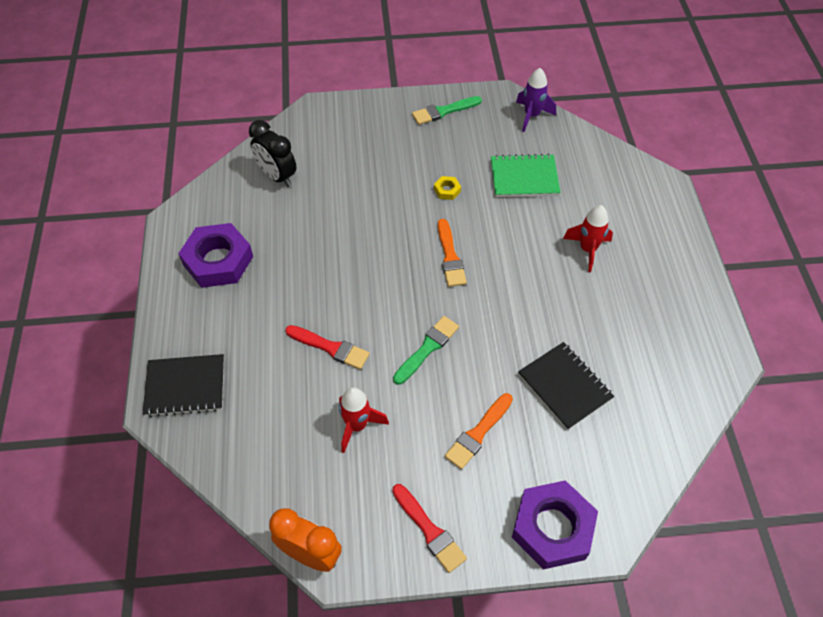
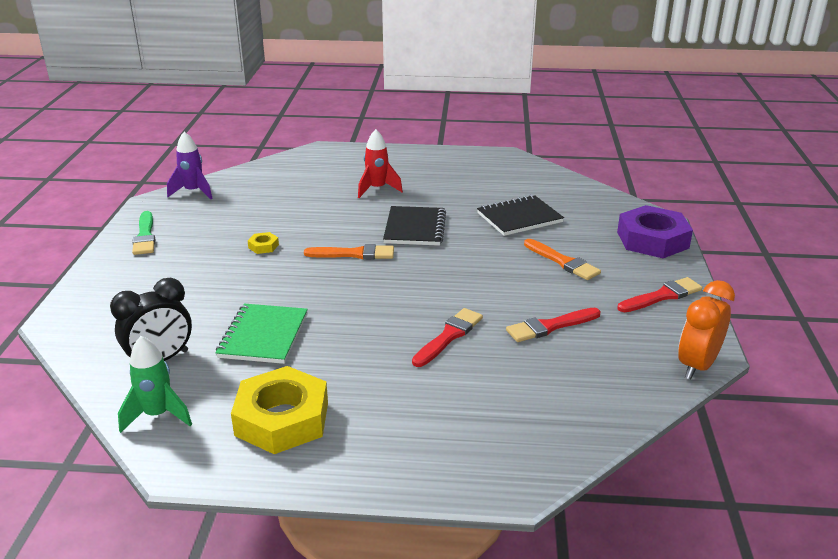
camera: 80 degrees left, 25 degrees down
black notebook [143,354,224,417] -> black notebook moved to [383,206,446,246]
purple nut [178,223,253,288] -> yellow nut [231,366,328,454]
red rocket [339,387,389,453] -> red brush [506,308,601,342]
green brush [393,316,459,385] -> none
green notebook [491,154,561,197] -> green notebook moved to [215,303,308,364]
none -> green rocket [118,336,192,433]

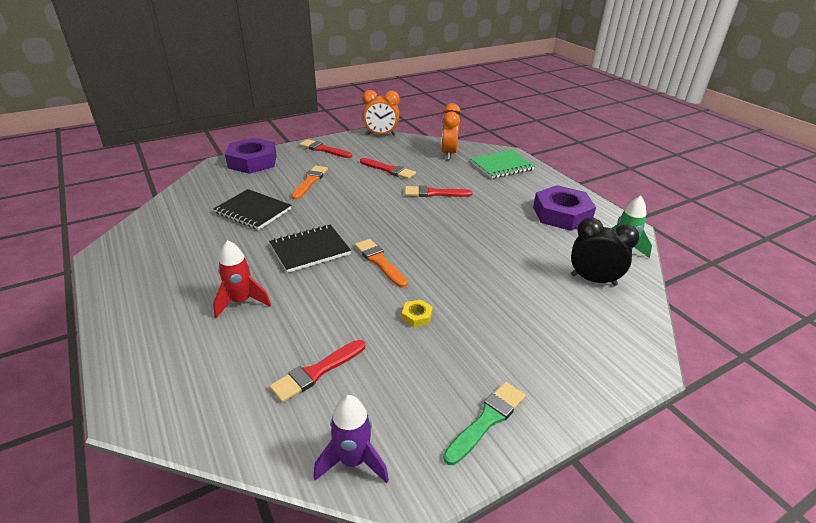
camera: 125 degrees left, 5 degrees up
green notebook [215,303,308,364] -> green notebook moved to [470,150,535,179]
yellow nut [231,366,328,454] -> purple nut [533,185,596,231]
none -> red brush [269,340,365,403]
none -> orange clock [441,103,461,160]

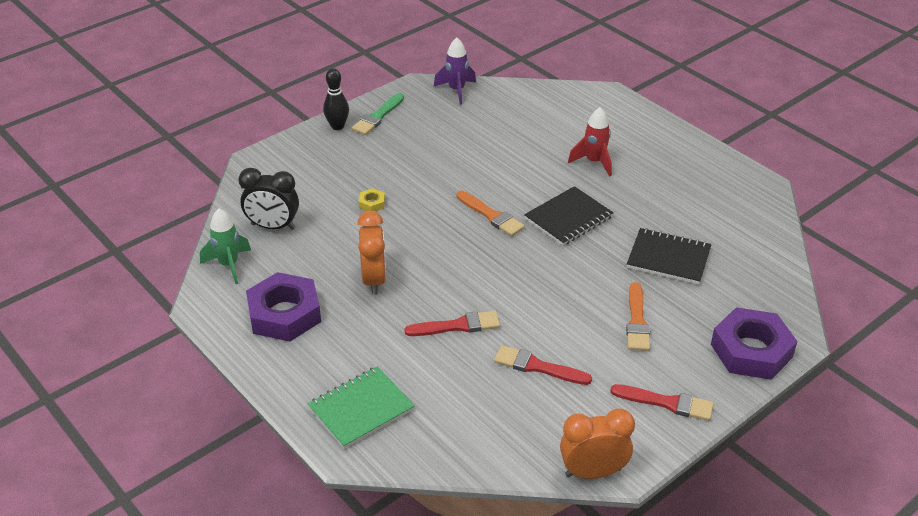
camera: 170 degrees right, 5 degrees up
red brush [269,340,365,403] -> none
yellow nut [402,299,433,327] -> yellow nut moved to [359,188,385,211]
orange clock [441,103,461,160] -> orange clock moved to [357,211,386,295]
none -> black bowling pin [323,68,349,130]

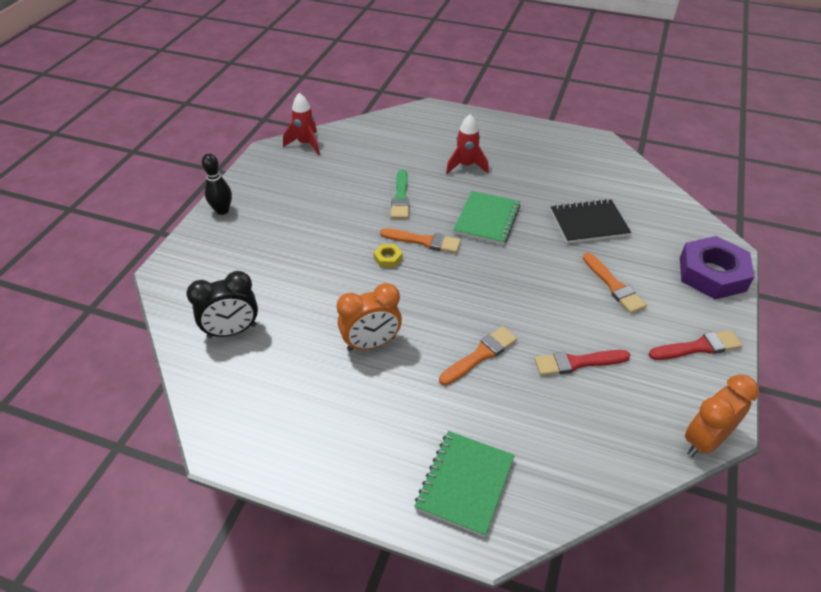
camera: 30 degrees left, 5 degrees up
green rocket [200,209,251,284] -> none
purple nut [246,272,321,342] -> none
green brush [352,93,404,135] -> green brush moved to [391,169,410,219]
orange clock [357,211,386,295] -> orange clock turned 105 degrees clockwise [337,283,402,351]
yellow nut [359,188,385,211] -> yellow nut moved to [374,244,402,267]
red brush [404,311,500,336] -> orange brush [439,326,517,385]
purple rocket [434,37,476,105] -> red rocket [283,93,320,155]
black notebook [524,186,614,246] -> green notebook [453,191,521,245]

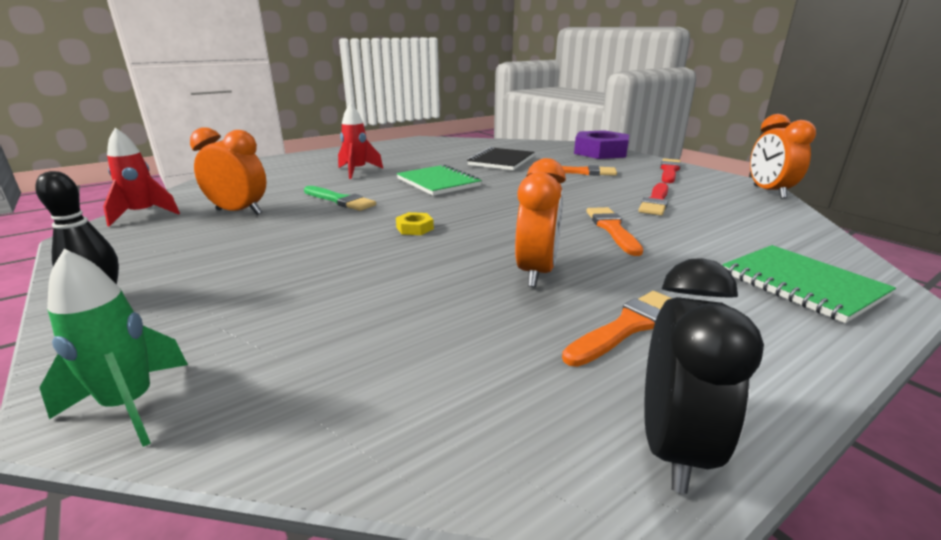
camera: 55 degrees left, 20 degrees down
black clock [186,271,258,338] -> black clock moved to [644,258,764,494]
orange brush [380,228,461,253] -> orange brush moved to [562,291,672,367]
none -> green rocket [39,249,188,447]
none -> orange clock [190,127,266,215]

